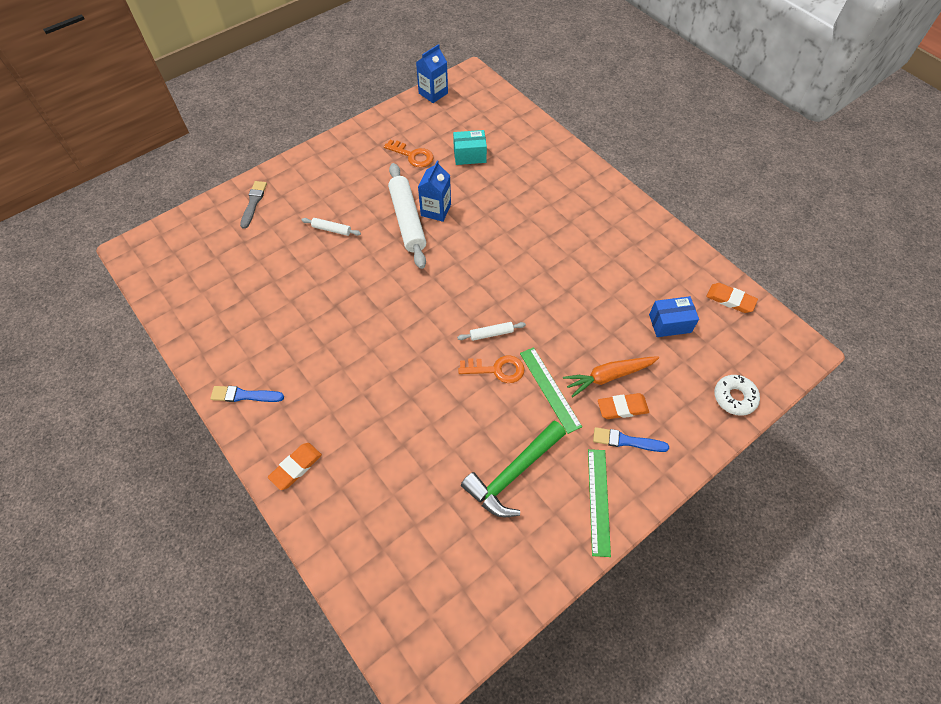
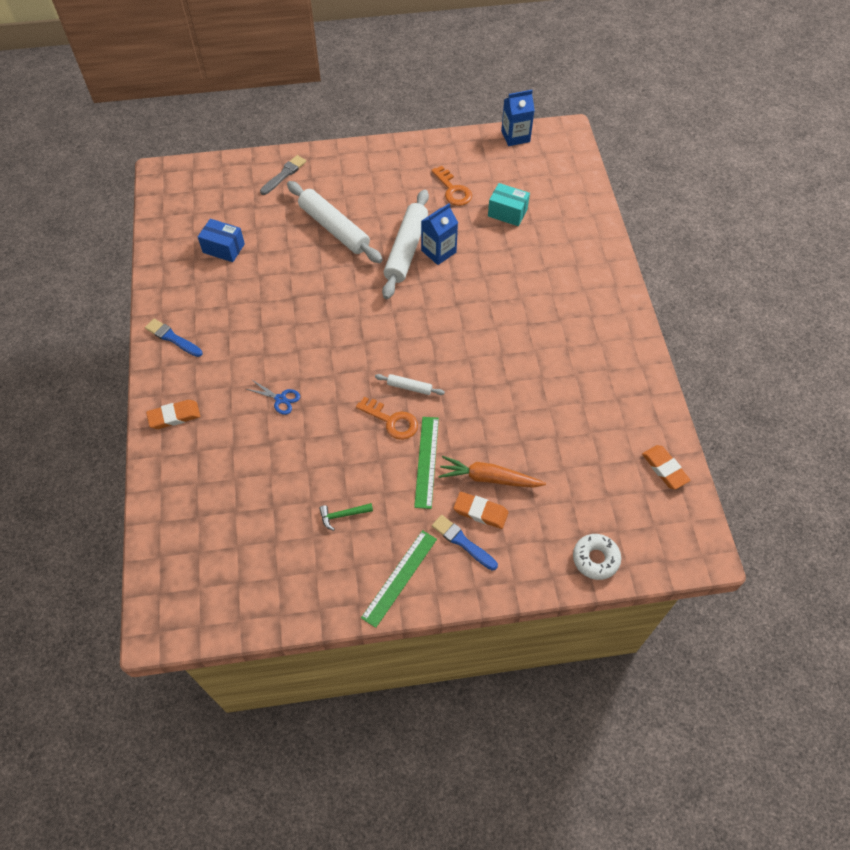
camera: 30 degrees right, 0 degrees up
white rolling pin [301,218,361,236] -> white rolling pin [287,181,383,263], size x2.19
green hammer [461,420,566,517] -> green hammer [319,503,373,531], size x0.45
blue box [649,296,699,337] -> blue box moved to [198,219,245,262]
none -> blue scissors [246,379,300,415]

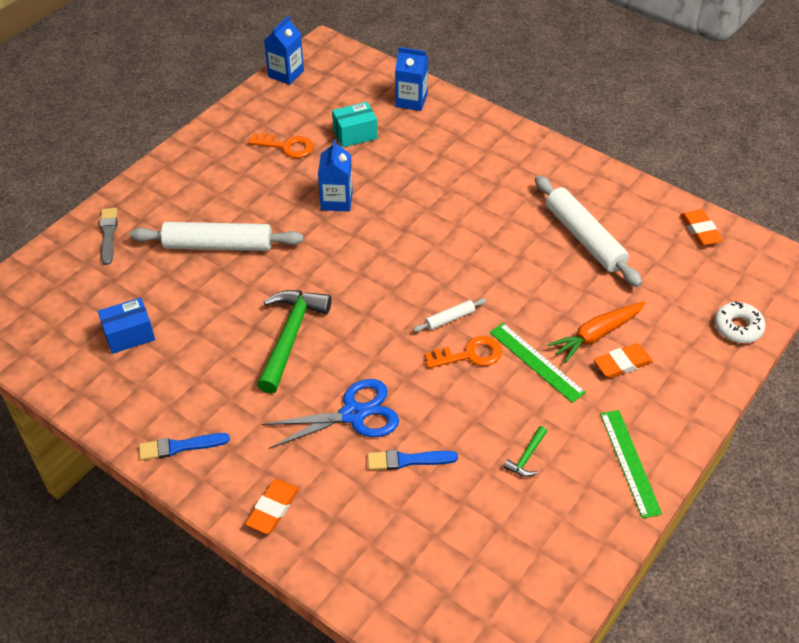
camera: 45 degrees left, 10 degrees down
blue scissors [246,379,300,415] -> blue scissors [262,379,399,449], size x1.92
white rolling pin [382,189,429,299] -> white rolling pin moved to [535,175,642,287]
blue brush [432,515,498,571] -> blue brush moved to [367,450,458,470]
orange eraser [642,445,691,489] -> orange eraser turned 60 degrees clockwise [681,209,723,246]
none -> green hammer [257,290,332,394]
none -> blue carton [395,47,428,111]

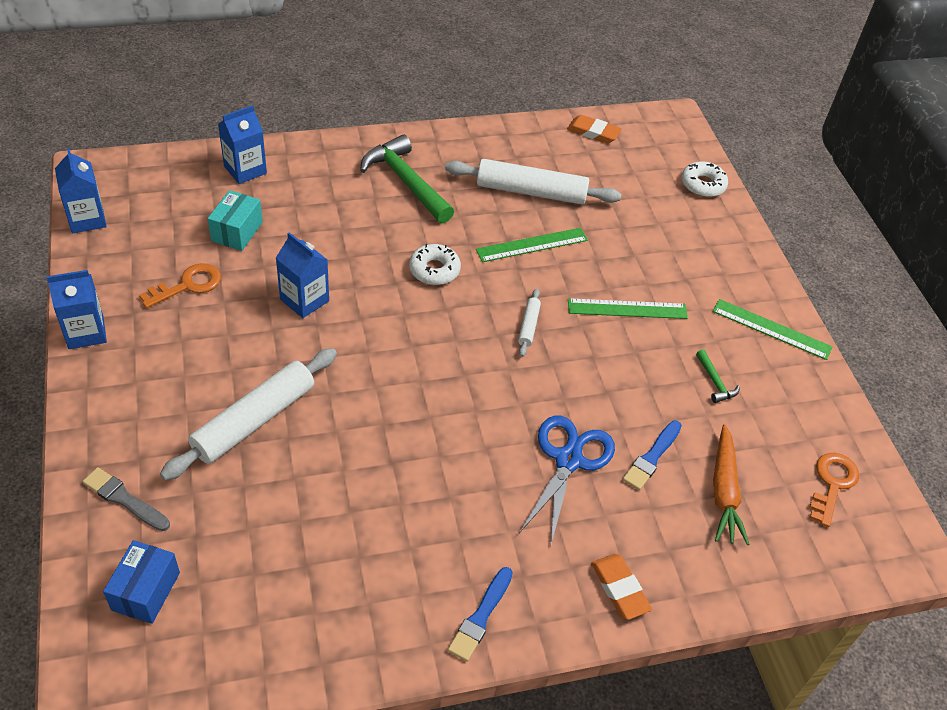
camera: 55 degrees left, 0 degrees up
blue box [98,297,155,354] -> blue box moved to [103,540,180,624]
green hammer [257,290,332,394] -> green hammer moved to [360,135,454,223]
orange key [425,336,502,368] -> orange key moved to [809,453,859,527]
orange carrot [548,301,646,363] -> orange carrot moved to [713,424,750,545]
orange eraser [594,343,653,378] -> none
none -> blue carton [47,270,107,349]
none -> white donut [409,244,461,285]
none -> green ruler [476,228,588,262]

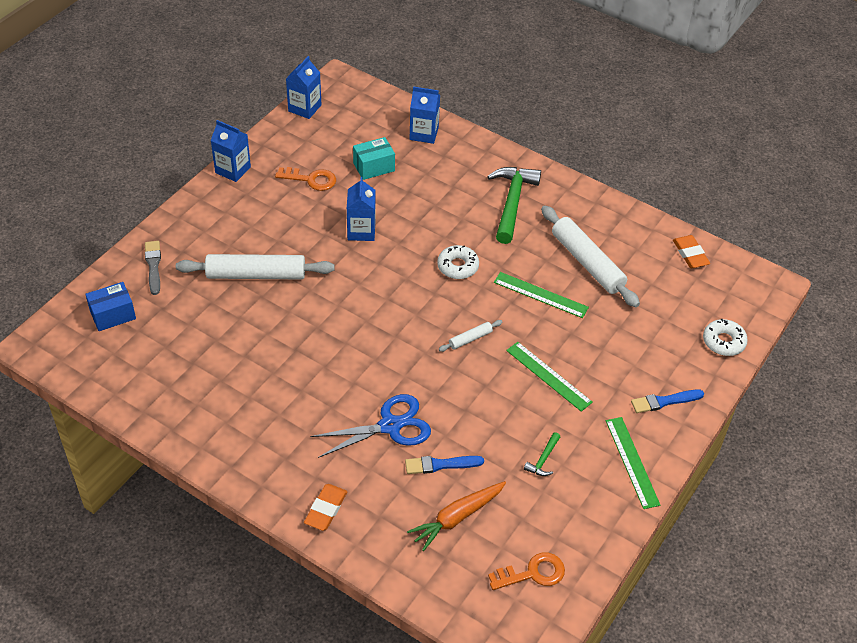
camera: 50 degrees right, 0 degrees up
blue brush [448,567,513,662] -> blue brush moved to [631,390,704,413]

